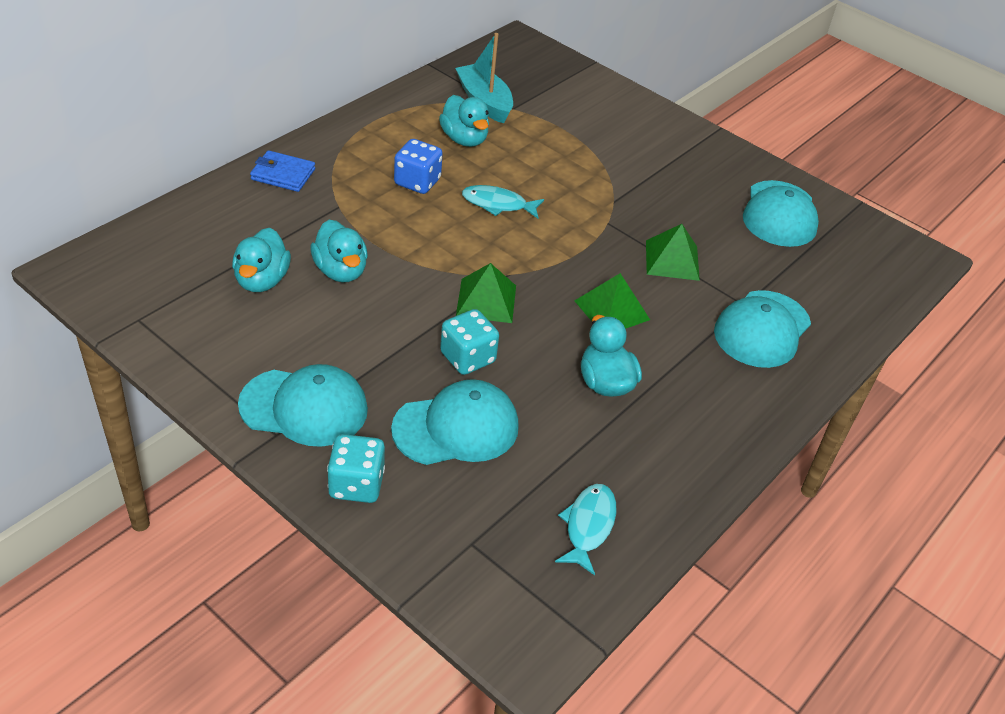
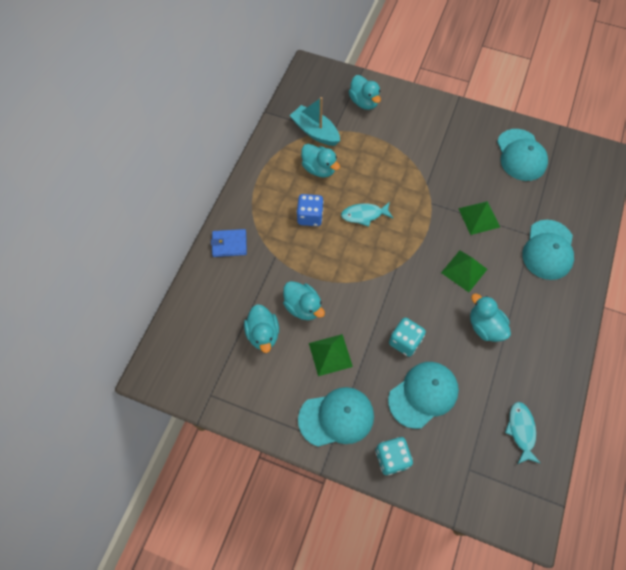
camera: 15 degrees left, 20 degrees up
green pyramid [456,263,516,323] -> green pyramid moved to [309,334,353,376]
none -> turquoise duck [349,75,381,110]

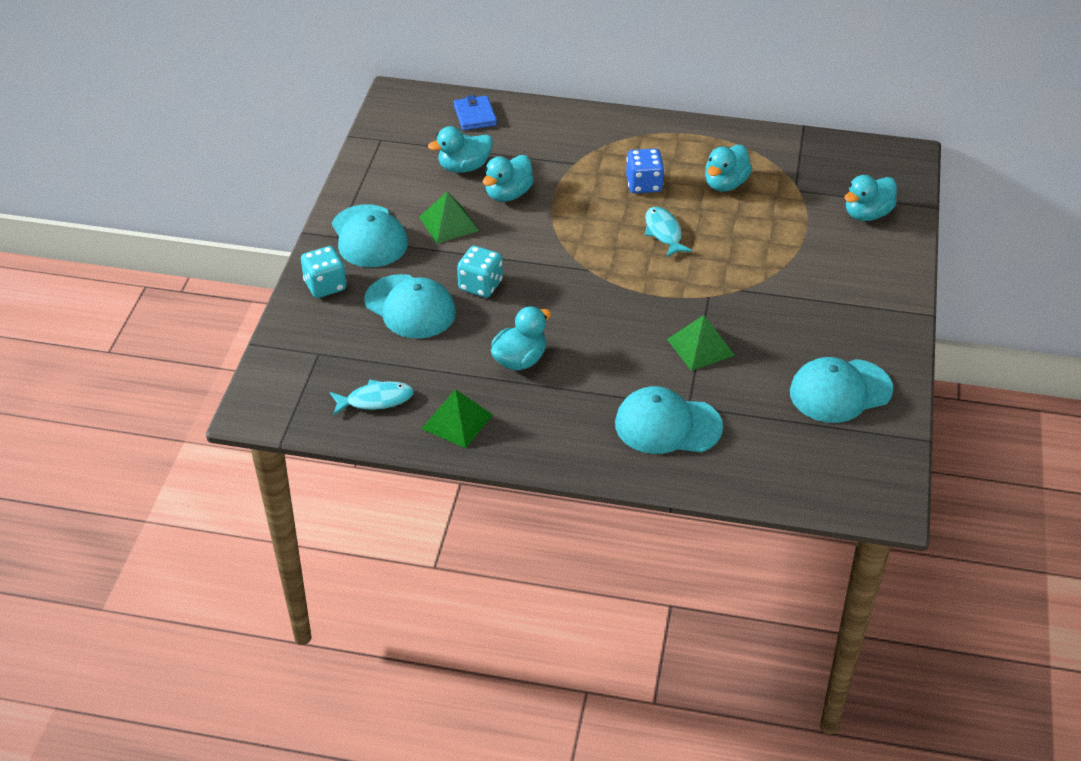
camera: 80 degrees right, 20 degrees down
blue wallet [211,229,247,257] -> blue wallet moved to [454,95,497,130]
turquoise boat [289,97,340,146] -> none
green pyramid [441,251,487,292] -> green pyramid moved to [421,389,493,448]

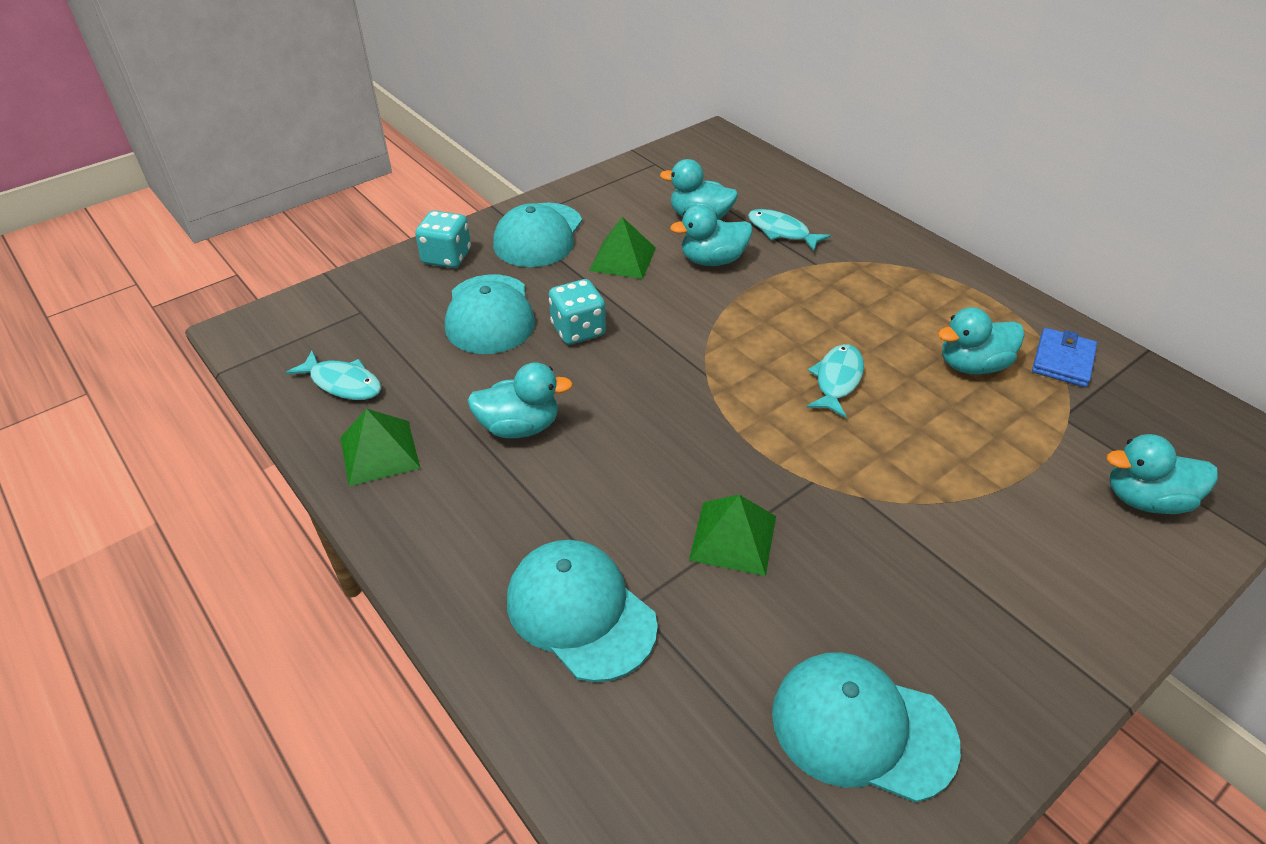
camera: 40 degrees right, 0 degrees up
blue wallet [454,95,497,130] -> blue wallet moved to [1032,328,1097,387]
blue dice [626,149,665,193] -> none
none -> turquoise fish [748,209,831,251]

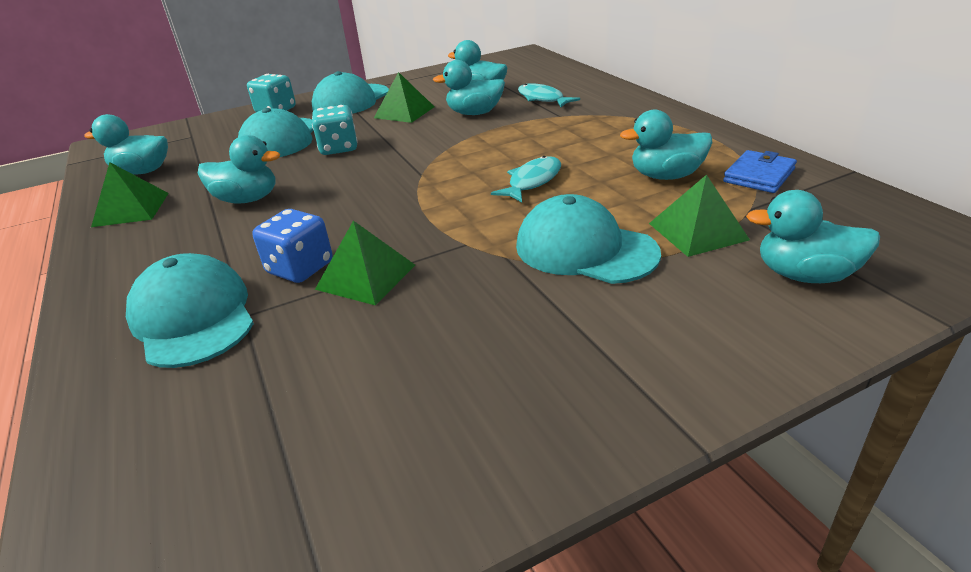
camera: 15 degrees right, 10 degrees down
turquoise fish [286,351,381,400] -> turquoise duck [84,114,168,175]
turquoise cap [772,652,961,803] -> turquoise cap moved to [516,194,661,284]
none -> blue dice [252,209,333,283]
none -> green pyramid [649,175,750,257]

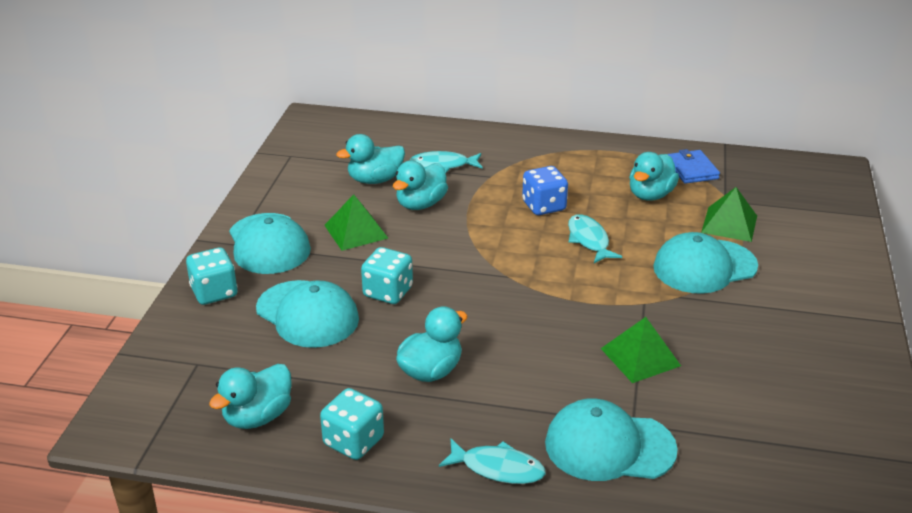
camera: 55 degrees left, 0 degrees up
green pyramid [91,162,169,227] -> turquoise dice [320,388,384,460]
blue dice [252,209,333,283] -> blue dice moved to [522,166,568,215]
turquoise duck [746,190,880,283] -> none
none -> turquoise fish [439,439,546,484]

